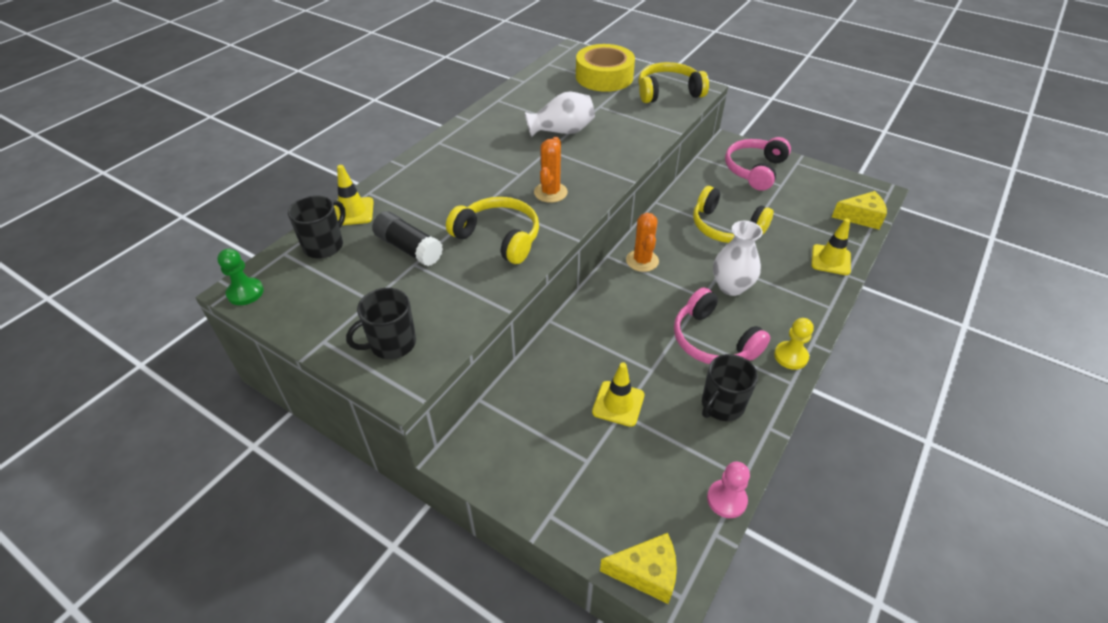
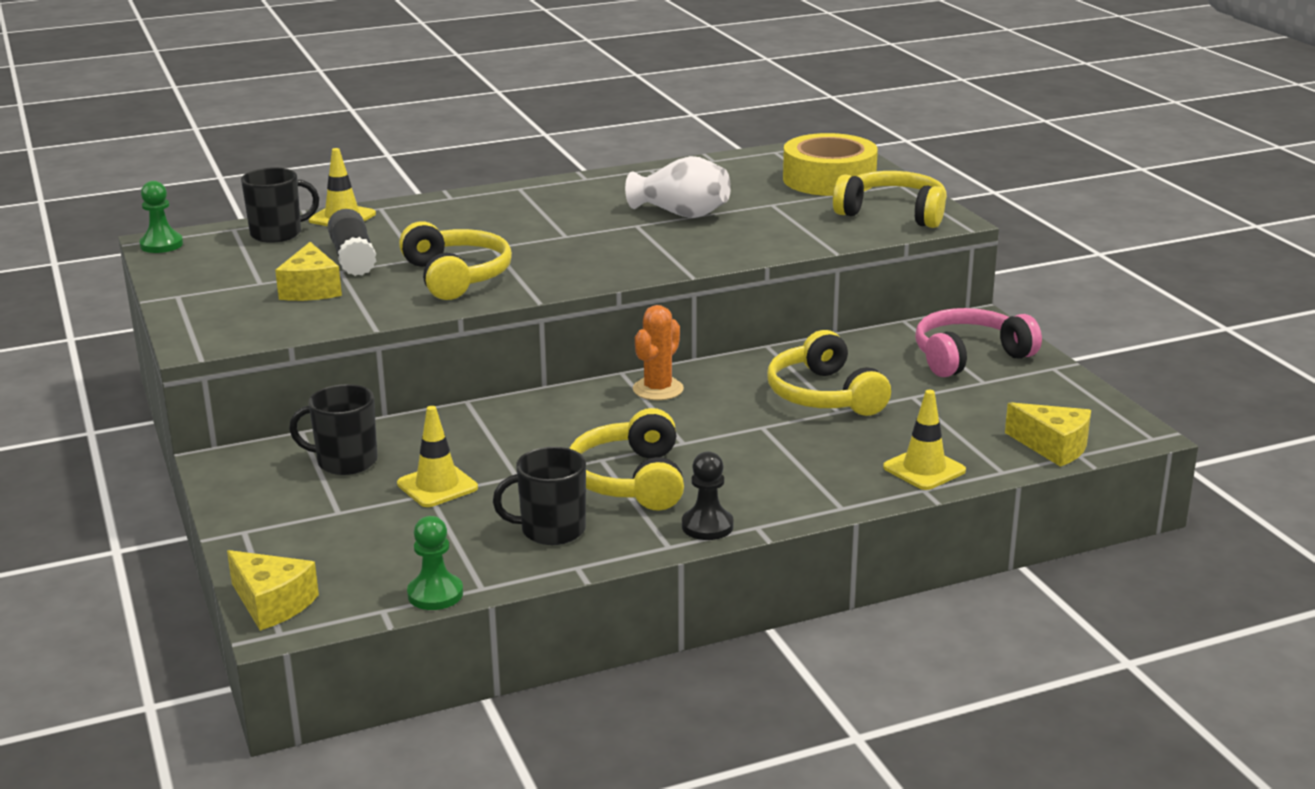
camera: 35 degrees right, 20 degrees down
black mug [346,288,416,359] -> black mug moved to [289,384,377,475]
orange cactus [534,137,568,203] -> none
pink headphones [674,287,770,364] -> yellow headphones [569,408,684,511]
pink pawn [707,462,750,518] -> green pawn [407,516,463,610]
white vase [713,221,763,296] -> none
yellow pawn [774,318,814,370] -> black pawn [682,451,734,540]
none -> yellow cheese [275,242,342,301]

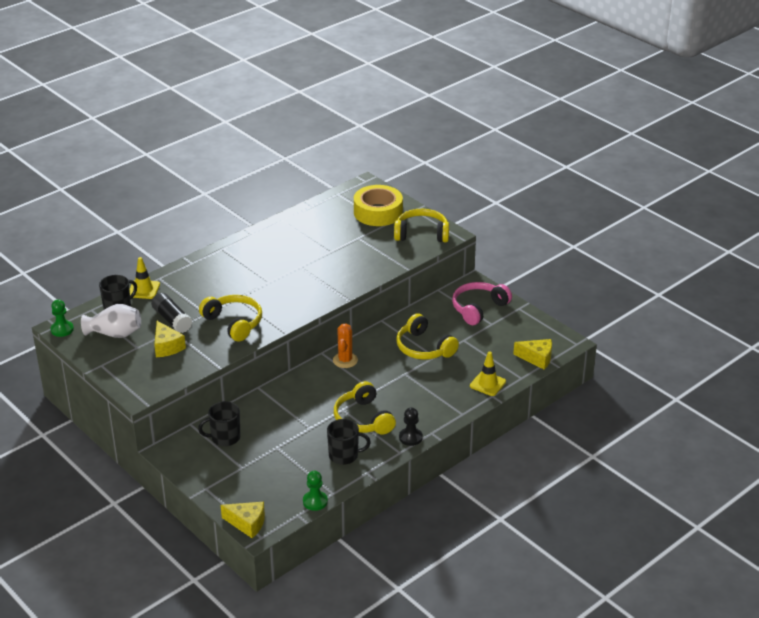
camera: 20 degrees left, 10 degrees up
yellow traffic cone [397,406,478,507] -> none
black mug [493,447,586,545] -> black mug turned 150 degrees counterclockwise [327,419,371,465]
white vase [625,156,731,218] -> white vase moved to [81,304,141,338]

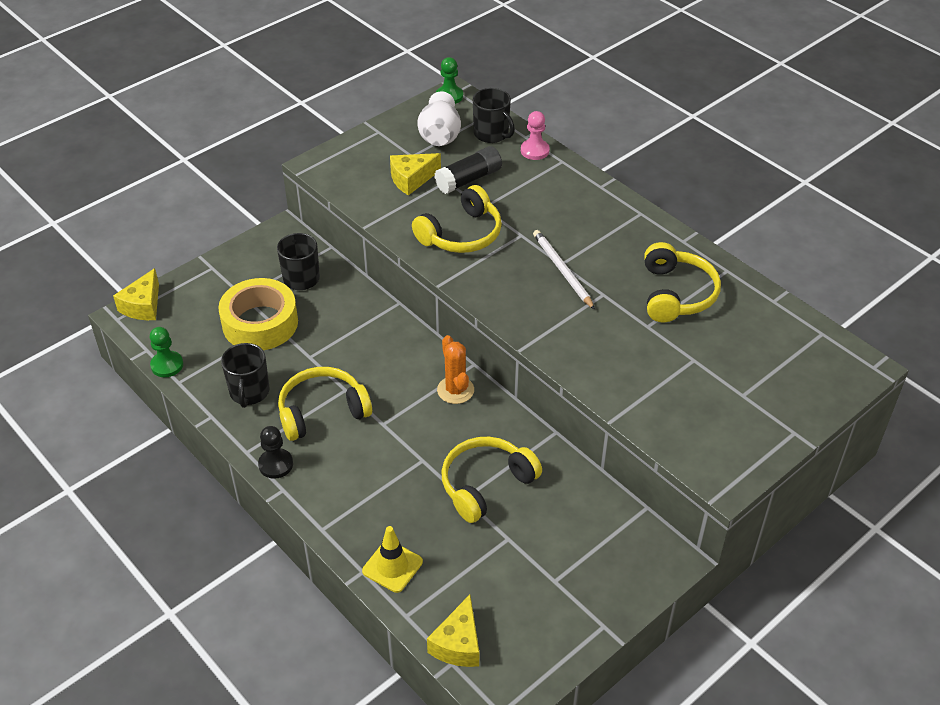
camera: 90 degrees right, 10 degrees up
yellow traffic cone [130,257,160,299] -> pink pawn [521,111,550,160]
orange cactus [333,323,358,368] -> orange cactus turned 60 degrees clockwise [437,335,474,404]
yellow tape [354,185,403,226] -> yellow tape moved to [218,278,298,350]
yellow headphones [394,209,449,242] -> yellow headphones moved to [644,242,721,323]
pink headphones [452,282,512,325] -> none
none -> white pencil [533,230,595,310]

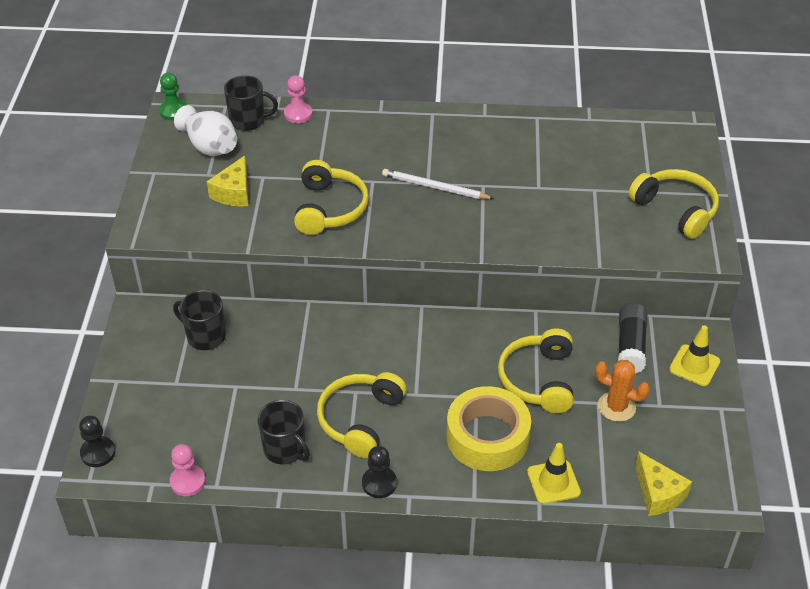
camera: 45 degrees left, 0 degrees up
yellow cheese [113,268,159,320] -> black pawn [79,415,116,467]
green pawn [150,327,183,377] -> pink pawn [170,444,206,496]
yellow tape [218,278,298,350] -> yellow tape moved to [446,386,531,471]
black glue stick [434,146,502,194] -> black glue stick moved to [618,303,648,373]
orange cactus [437,335,474,404] -> orange cactus moved to [595,360,650,422]
yellow headphones [644,242,721,323] -> yellow headphones moved to [629,169,719,239]
none -> yellow traffic cone [669,325,720,386]

